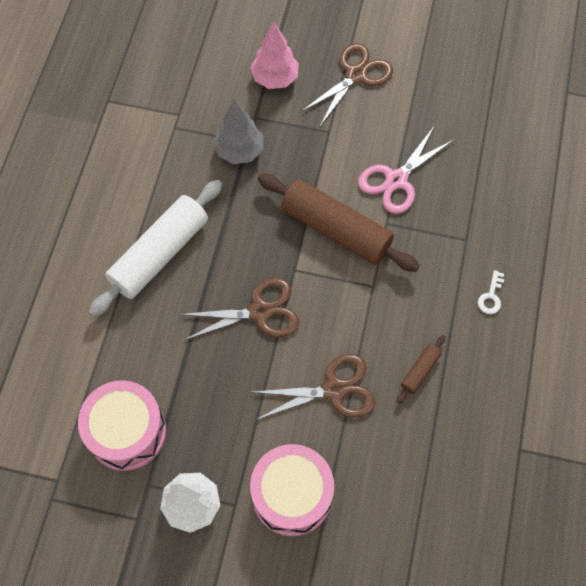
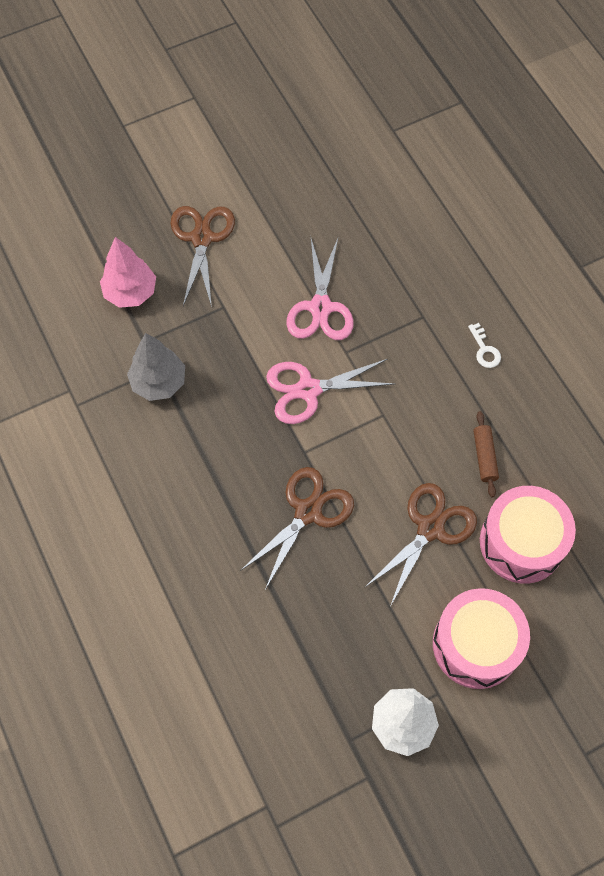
camera: 40 degrees left, 0 degrees up
pink drum [78,380,166,471] -> pink drum moved to [480,486,576,584]
white rolling pin [89,180,222,317] -> none
brown rolling pin [258,173,420,272] -> pink scissors [266,359,394,424]

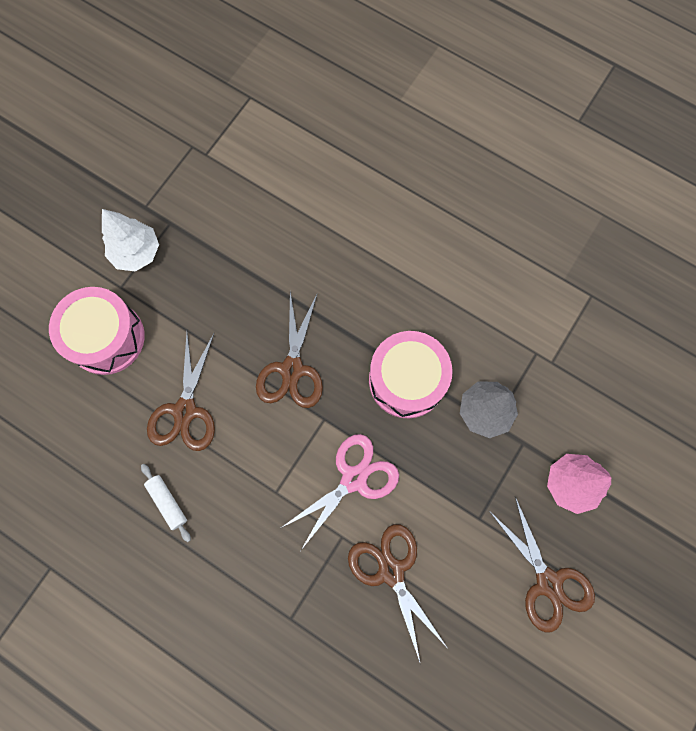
camera: 150 degrees right, 10 degrees up
pink scissors [286,238,354,340] -> brown scissors [348,524,446,665]
white key [468,323,501,368] -> none
brown rolling pin [473,411,499,497] -> white rolling pin [141,464,191,542]
pink drum [480,486,576,584] -> pink drum moved to [369,331,452,418]

